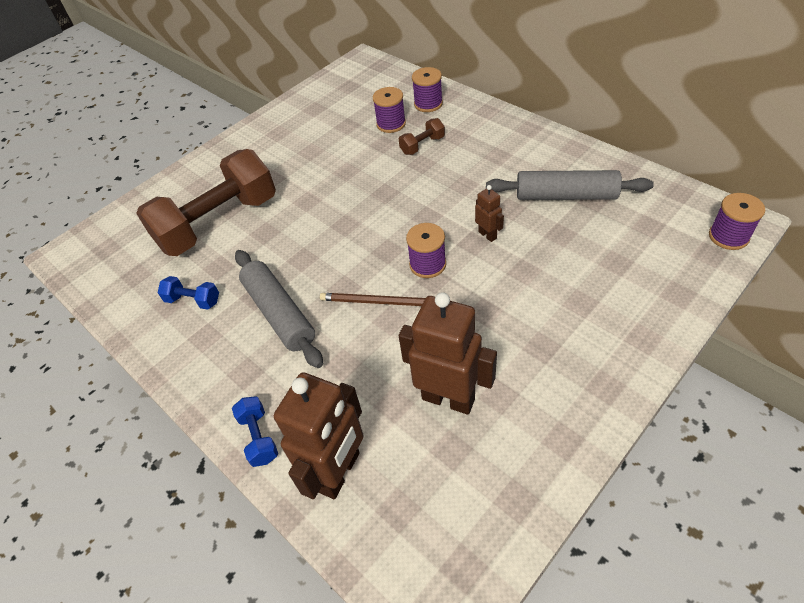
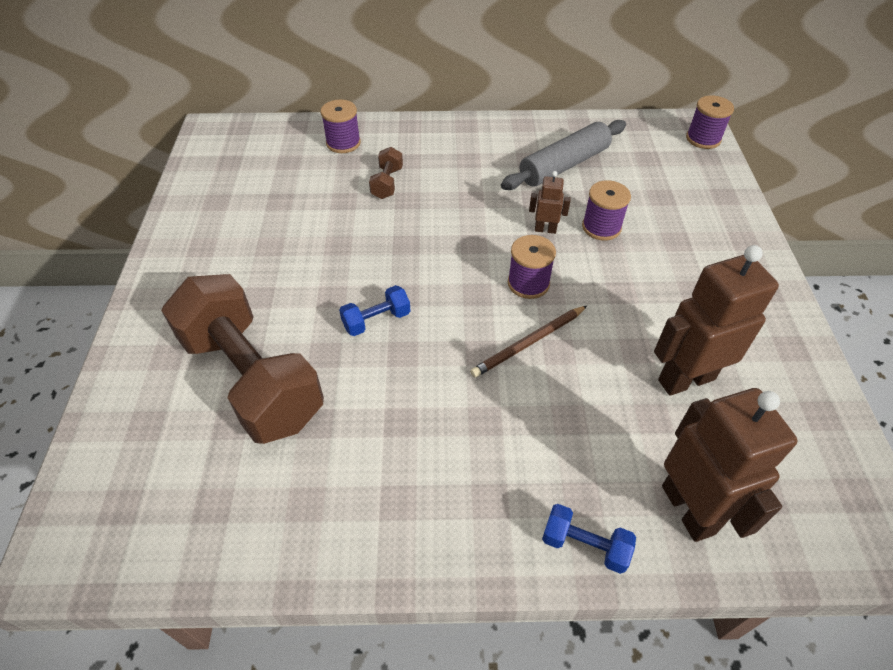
camera: 50 degrees left, 0 degrees up
brown dumbbell [136,149,276,256] -> brown dumbbell turned 45 degrees counterclockwise [161,274,324,444]
blue dumbbell [157,276,219,310] -> blue dumbbell moved to [339,285,410,336]
grey rolling pin [235,250,323,368] -> none
purple spool [373,87,406,133] -> purple spool moved to [582,181,631,240]

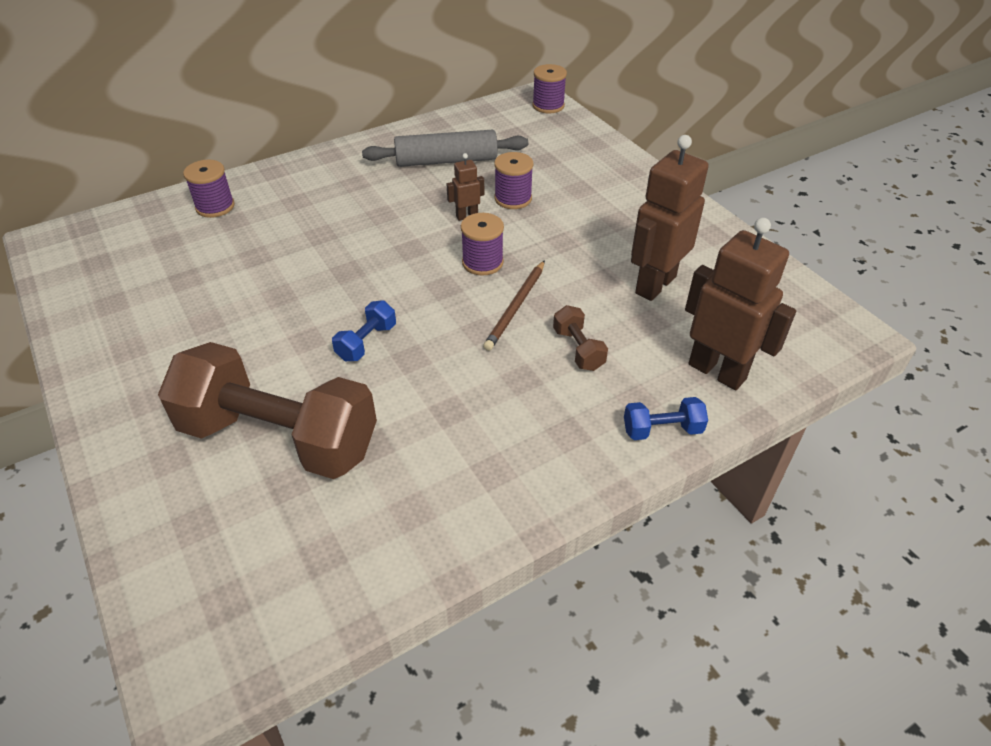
camera: 30 degrees left, 5 degrees down
brown dumbbell [369,147,403,199] -> brown dumbbell moved to [553,305,608,371]
grey rolling pin [501,120,626,190] -> grey rolling pin turned 60 degrees clockwise [362,130,528,167]

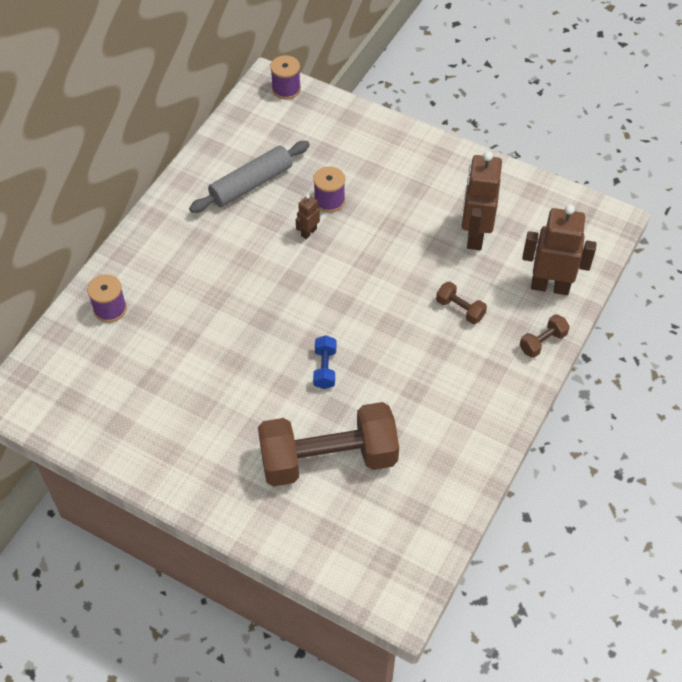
camera: 30 degrees left, 10 degrees up
purple spool [461,213,504,276] -> none
brown pencil [483,260,545,351] -> none
blue dumbbell [624,397,708,440] -> brown dumbbell [519,314,570,358]

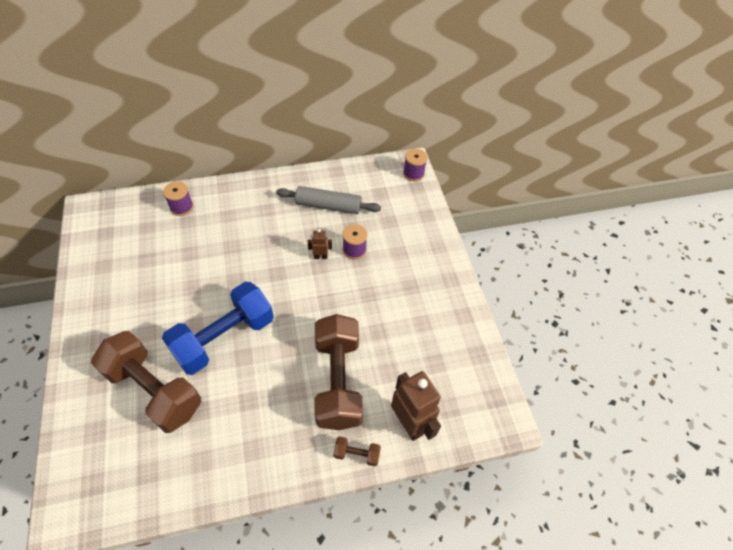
camera: 45 degrees right, 0 degrees up
blue dumbbell [313,335,336,389] -> blue dumbbell [162,282,274,375], size x2.49
brown dumbbell [436,282,487,324] -> brown dumbbell [315,314,363,430], size x2.49
brown robot [462,151,502,250] -> none

